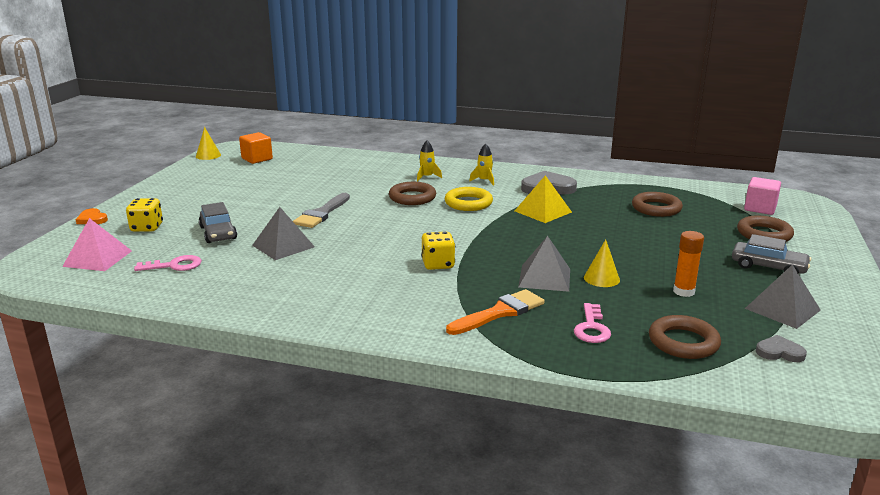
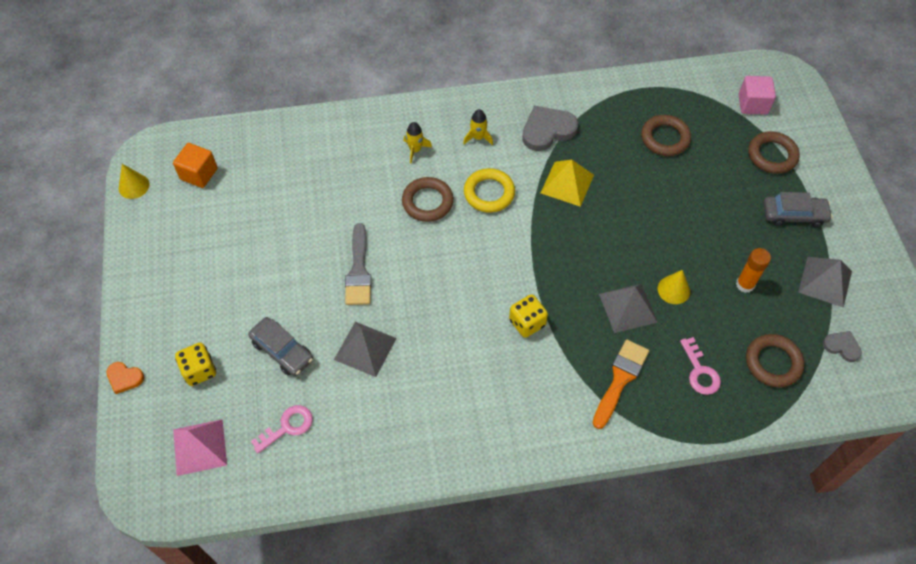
camera: 25 degrees left, 35 degrees up
grey heart [756,335,807,362] -> grey heart turned 45 degrees clockwise [823,331,862,362]

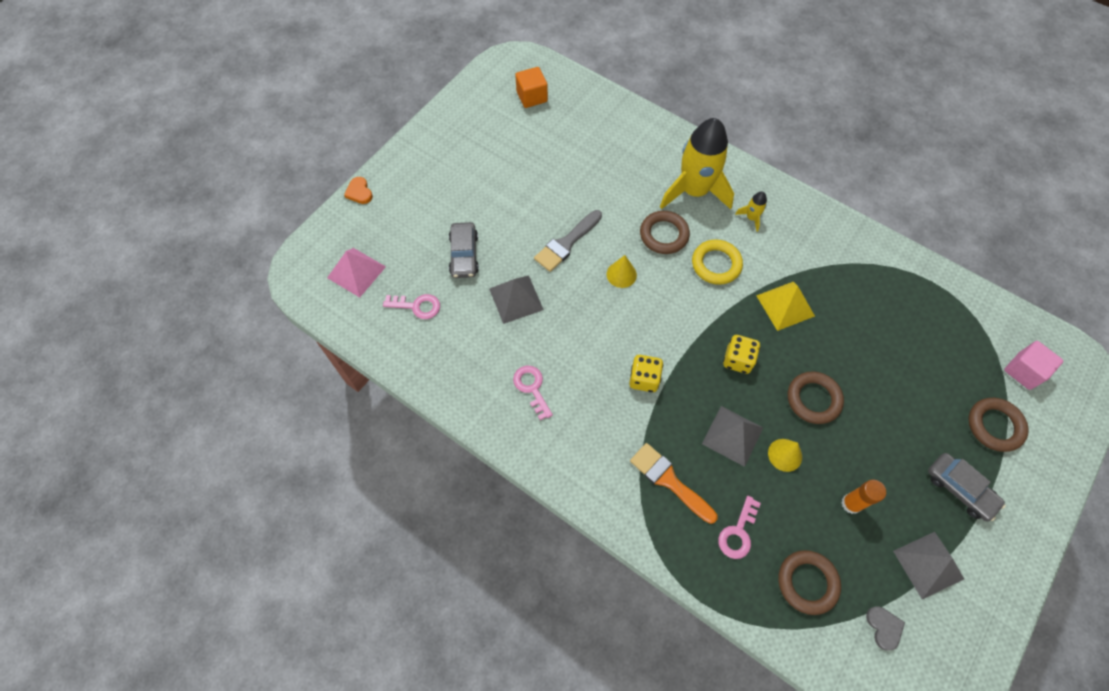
camera: 45 degrees right, 5 degrees up
yellow cone [119,164,149,199] -> yellow cone moved to [607,255,637,288]
yellow dice [175,343,216,386] -> yellow dice moved to [723,335,760,374]
yellow rocket [404,122,432,163] -> yellow rocket [660,118,734,209], size x2.49
grey heart [522,106,578,151] -> none
orange brush [592,340,649,429] -> orange brush turned 120 degrees counterclockwise [630,443,718,524]
brown ring [641,115,691,156] -> brown ring moved to [788,371,844,424]
none -> pink key [513,366,553,420]

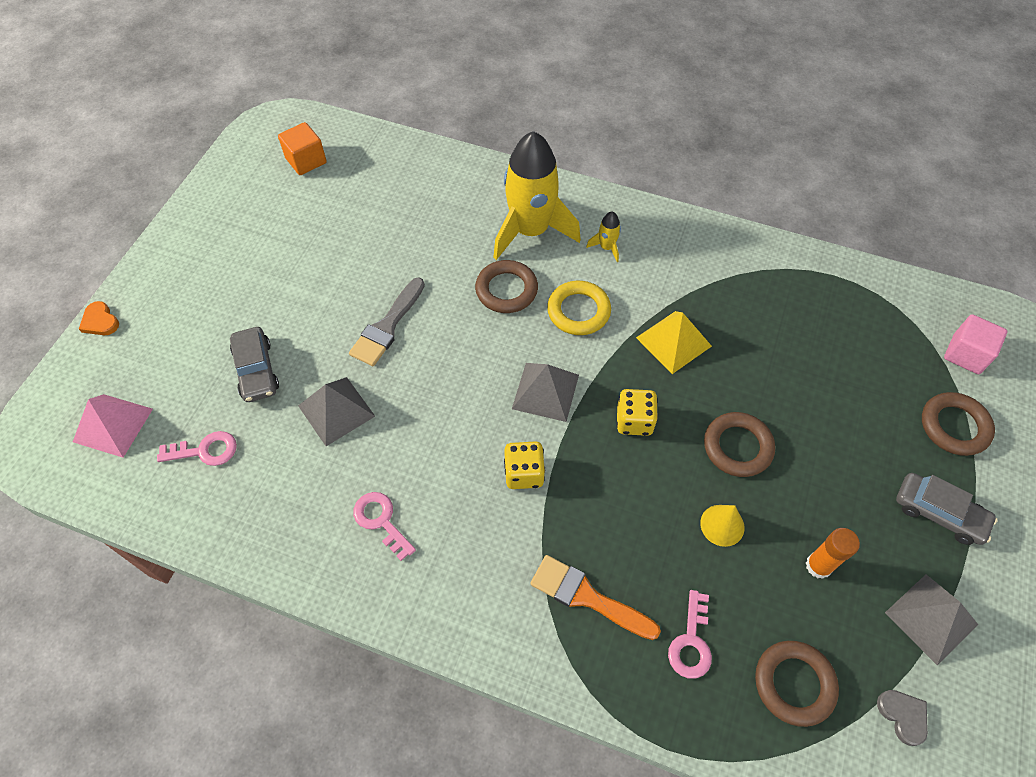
camera: 15 degrees left, 5 degrees down
yellow cone [607,255,637,288] -> none
grey pyramid [702,406,763,467] -> grey pyramid moved to [512,363,579,422]

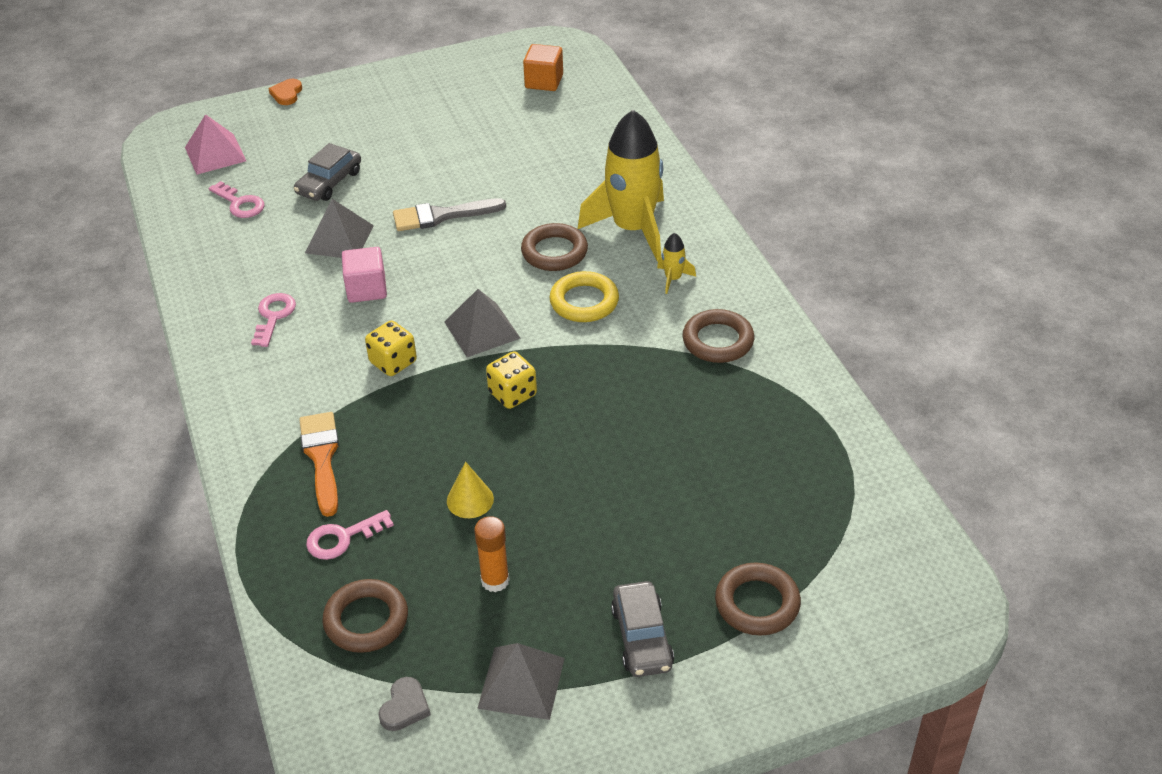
camera: 50 degrees right, 15 degrees down
yellow pyramid [636,311,712,374] -> none
brown ring [704,412,775,477] -> brown ring moved to [683,309,754,363]
pink cube [944,314,1008,374] -> pink cube moved to [342,247,387,303]

